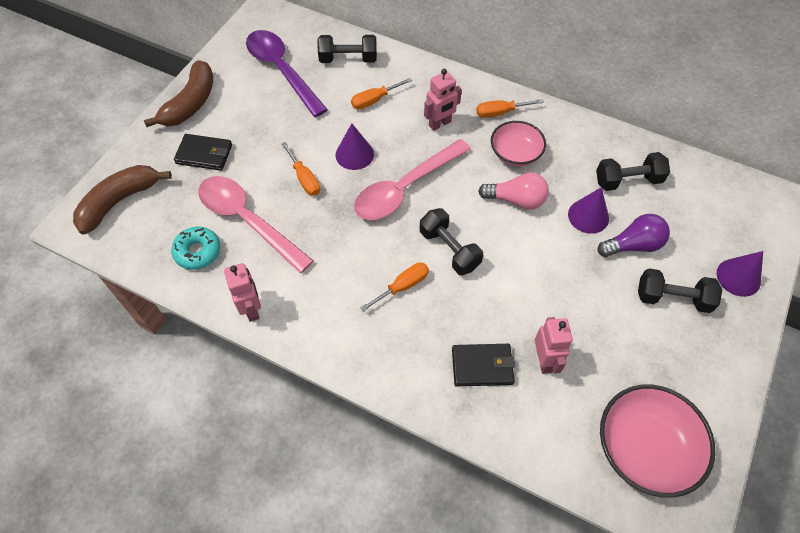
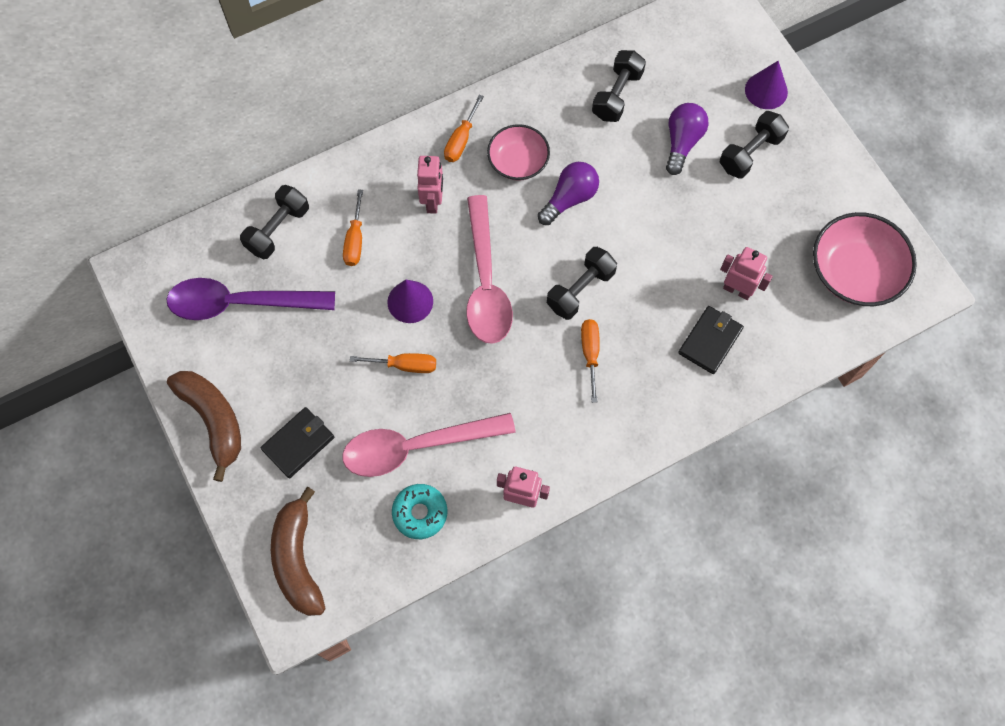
camera: 55 degrees left, 10 degrees up
black dumbbell [420,208,483,275] -> black dumbbell turned 45 degrees counterclockwise [547,247,617,320]
pink light bulb [478,173,549,210] -> purple light bulb [538,162,599,225]
purple cone [568,187,609,234] -> none

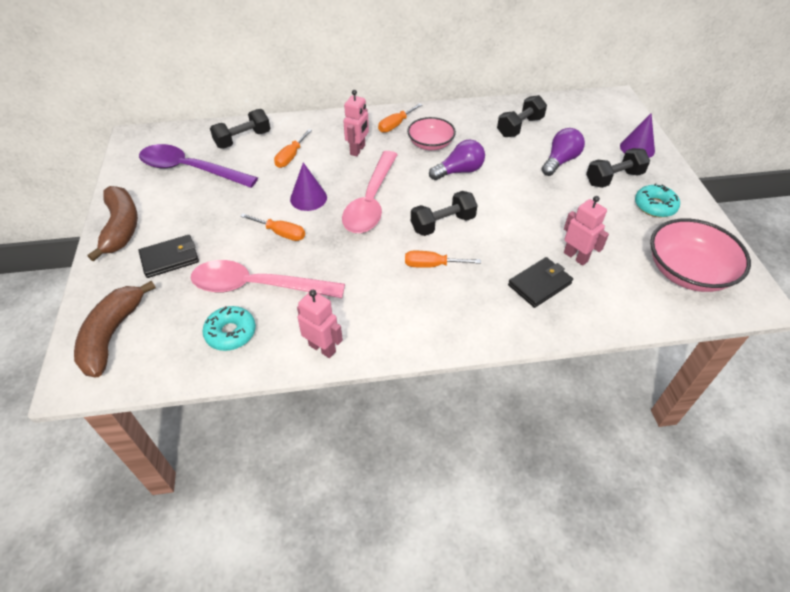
camera: 20 degrees right, 20 degrees down
orange screwdriver [581,319,600,403] -> orange screwdriver turned 105 degrees counterclockwise [405,251,481,268]
none -> turquoise donut [635,183,680,218]

